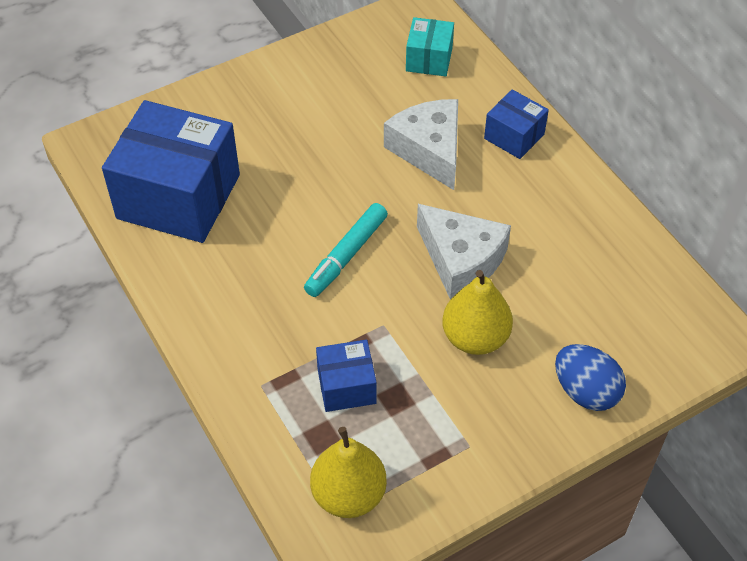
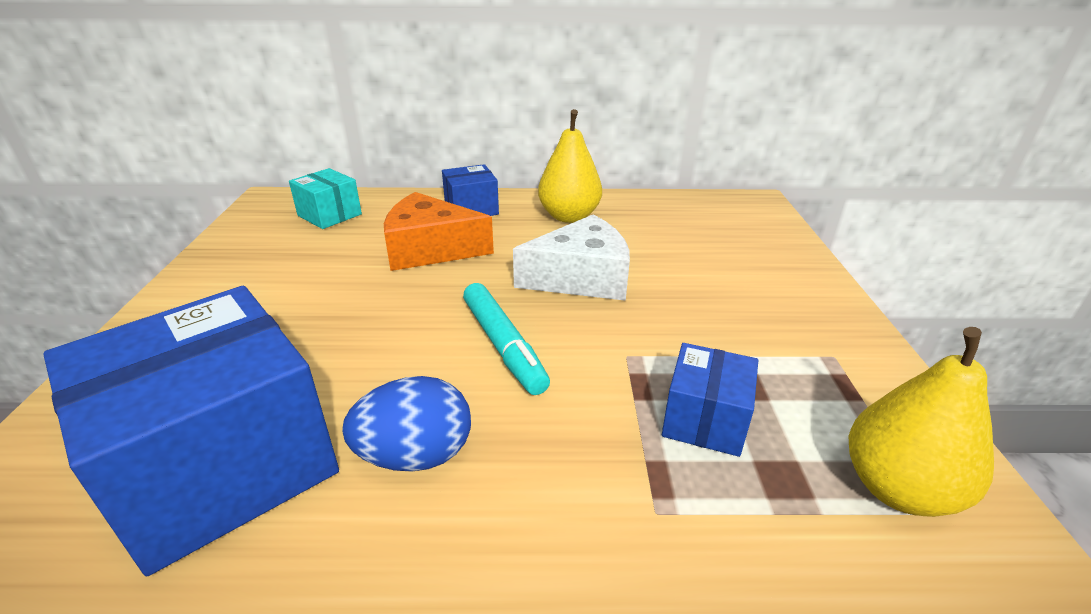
camera: 60 degrees left, 20 degrees down
white cheese [384,99,458,190] -> orange cheese [384,192,494,271]
yellow pear [442,270,513,355] -> yellow pear moved to [538,109,602,223]
blue egg [555,344,626,411] -> blue egg moved to [342,376,471,472]

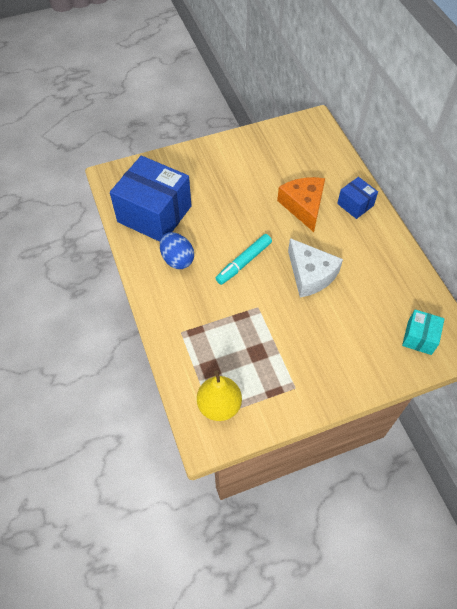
camera: 70 degrees right, 25 degrees up
turquoise box [289,168,362,229] -> turquoise box moved to [402,310,445,355]
yellow pear [538,109,602,223] -> none
blue box [662,343,758,457] -> none

